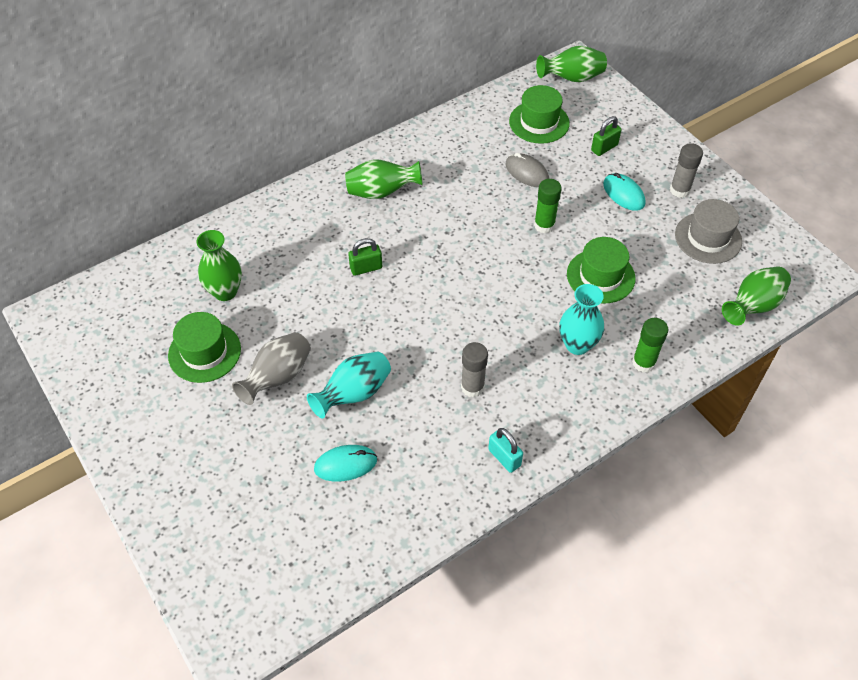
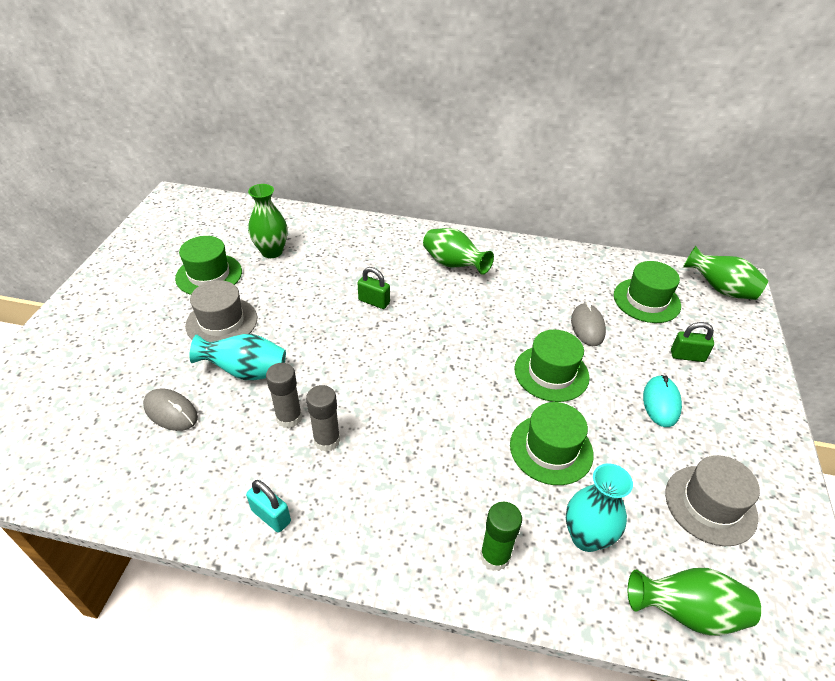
camera: 45 degrees right, 10 degrees down
grey vase [232,332,311,405] -> grey hat [185,280,257,342]
turquoise mouse [314,445,377,481] -> grey mouse [143,389,198,431]
turquoise padlock [488,428,523,473] -> turquoise padlock turned 60 degrees counterclockwise [246,480,291,533]
green glue stick [534,179,562,233] -> green hat [514,330,590,402]
turquoise vase [559,284,604,355] -> turquoise vase moved to [566,463,633,552]
grey glue stick [670,143,703,198] -> grey glue stick moved to [266,363,302,428]

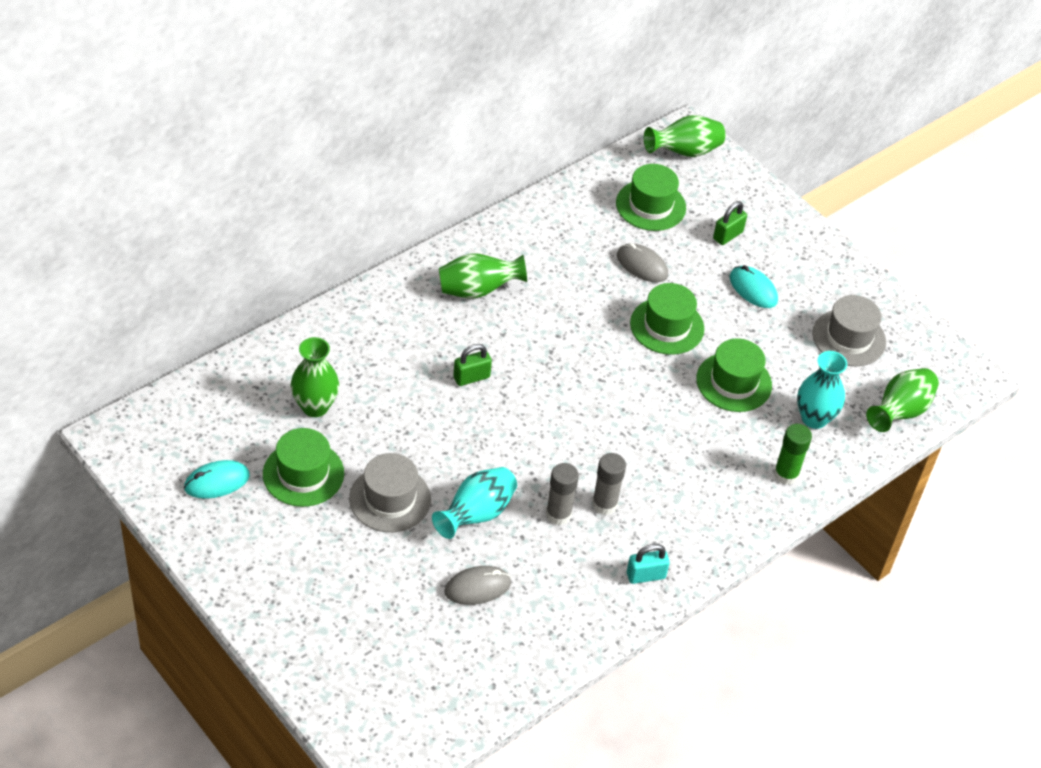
camera: 55 degrees left, 5 degrees up
none -> turquoise mouse [184,460,250,499]

